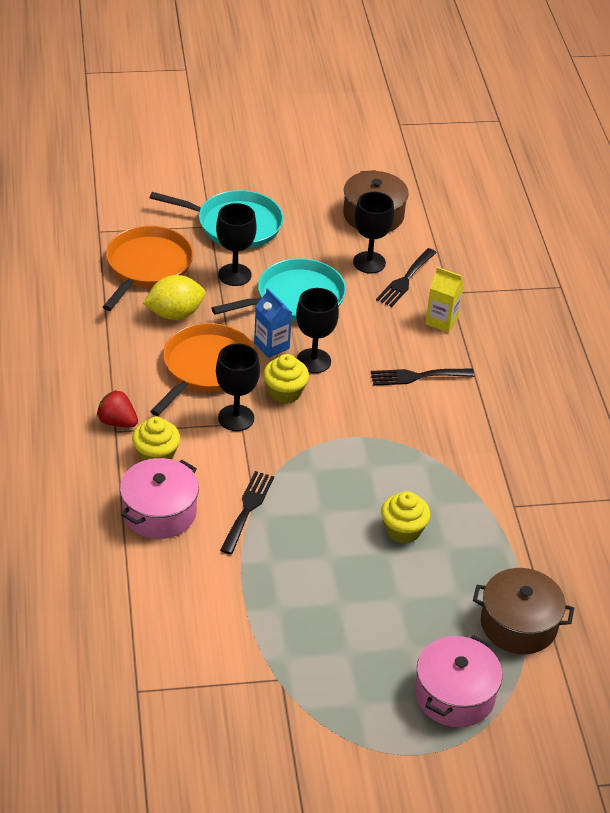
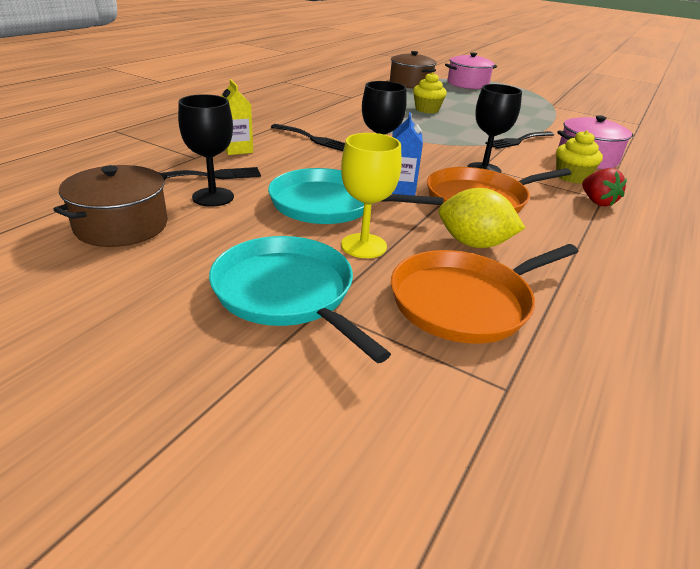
camera: 140 degrees left, 10 degrees down
black goblet [216,203,256,286] -> yellow goblet [341,133,402,258]
yellow cupcake [263,354,309,404] -> none

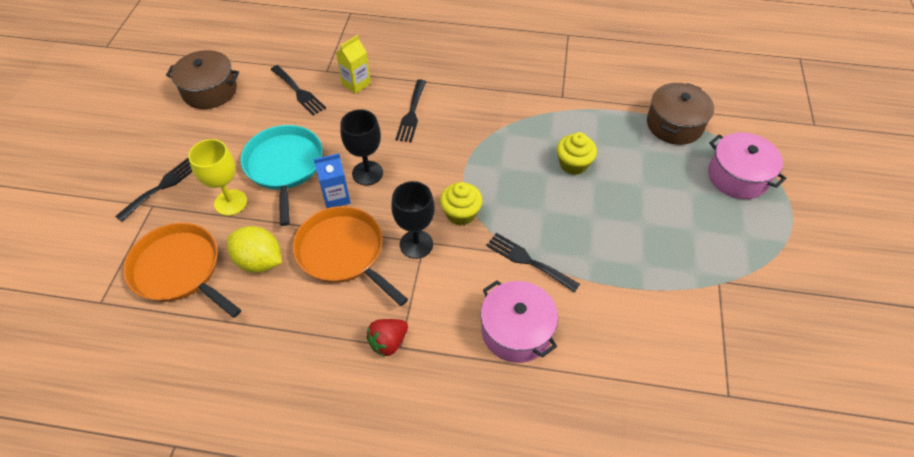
camera: 70 degrees right, 20 degrees up
black goblet [178,94,234,207] -> none
turquoise pan [209,236,391,363] -> black fork [115,158,192,222]
yellow lemon [439,188,525,248] -> yellow lemon turned 60 degrees counterclockwise [227,226,282,273]
yellow cupcake [556,130,603,184] -> yellow cupcake moved to [440,182,483,226]

